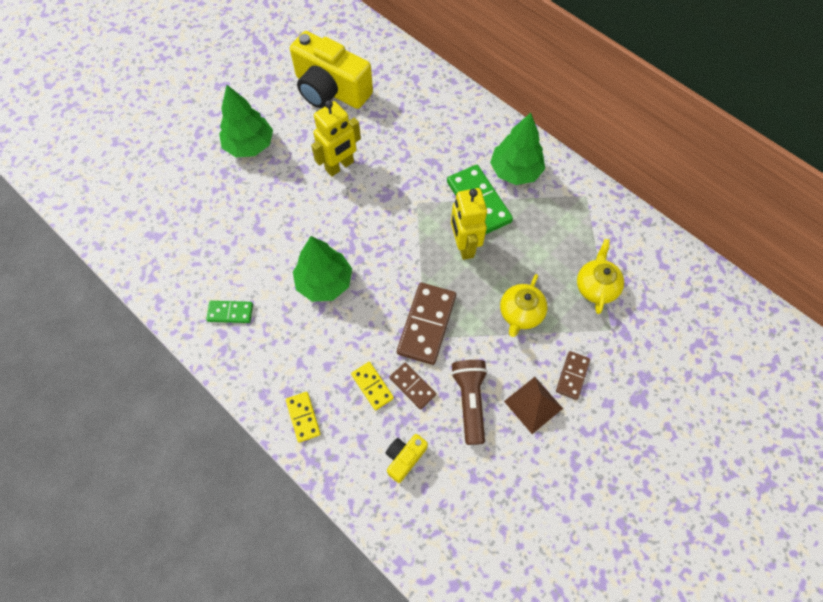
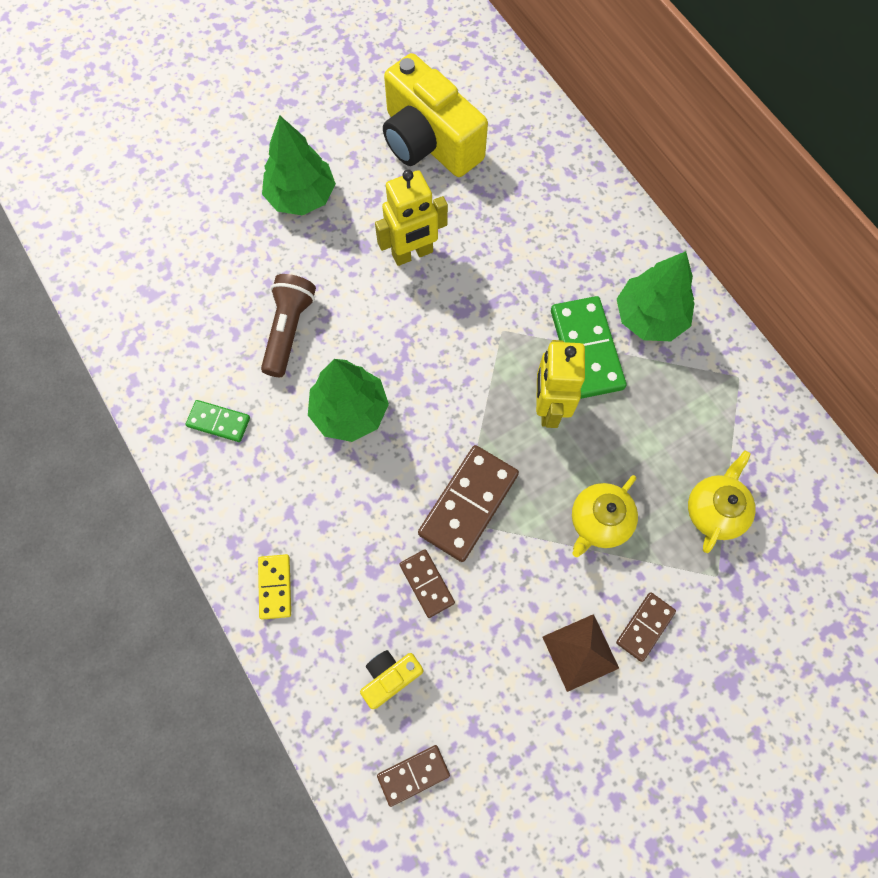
camera: 15 degrees right, 5 degrees up
yellow domino [351,362,394,410] -> none
brown flashlight [451,360,488,445] -> brown flashlight moved to [261,274,316,377]
none -> brown domino [377,745,450,807]

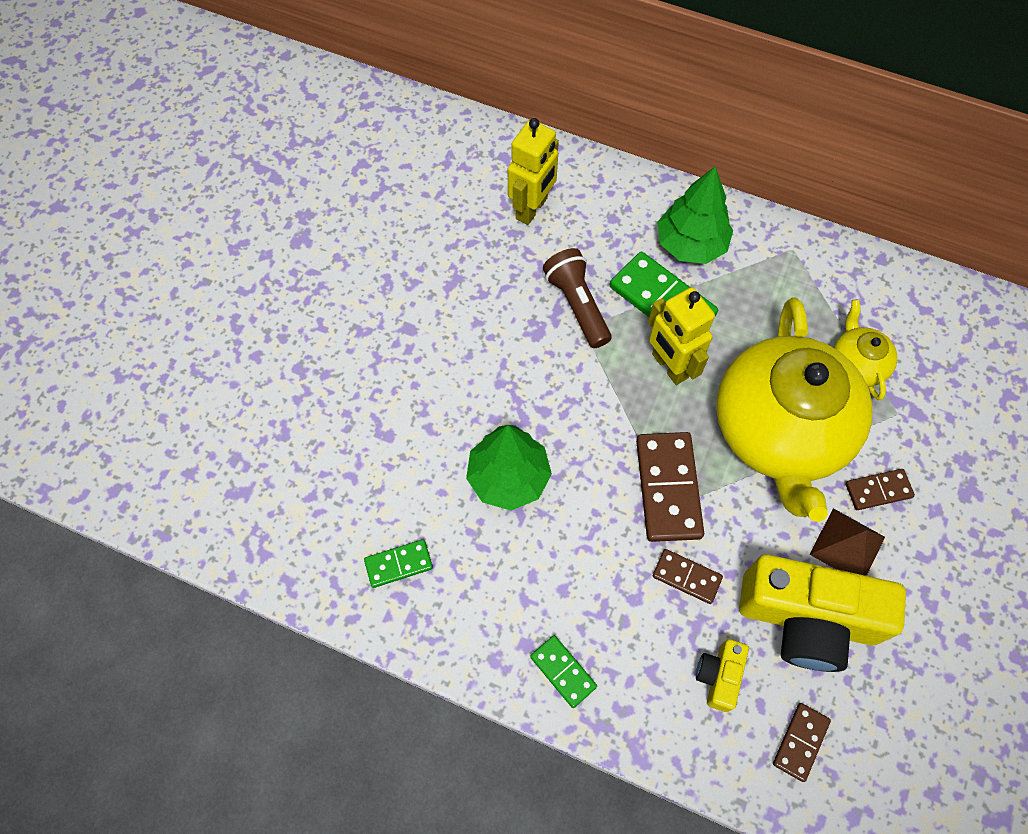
camera: 35 degrees left, 5 degrees down
yellow domino [258,554,291,620] -> green domino [530,635,597,708]
brown flashlight [261,274,316,377] -> brown flashlight moved to [543,248,612,348]
green tree [262,115,336,216] -> none
yellow robot [375,170,448,266] -> yellow robot moved to [508,118,559,225]
yellow camera [383,53,488,177] -> yellow camera moved to [739,554,906,672]
yellow teapot [572,475,638,557] -> yellow teapot [716,297,872,522], size x2.29
brown domino [616,592,676,662] -> brown domino turned 75 degrees clockwise [845,469,915,510]

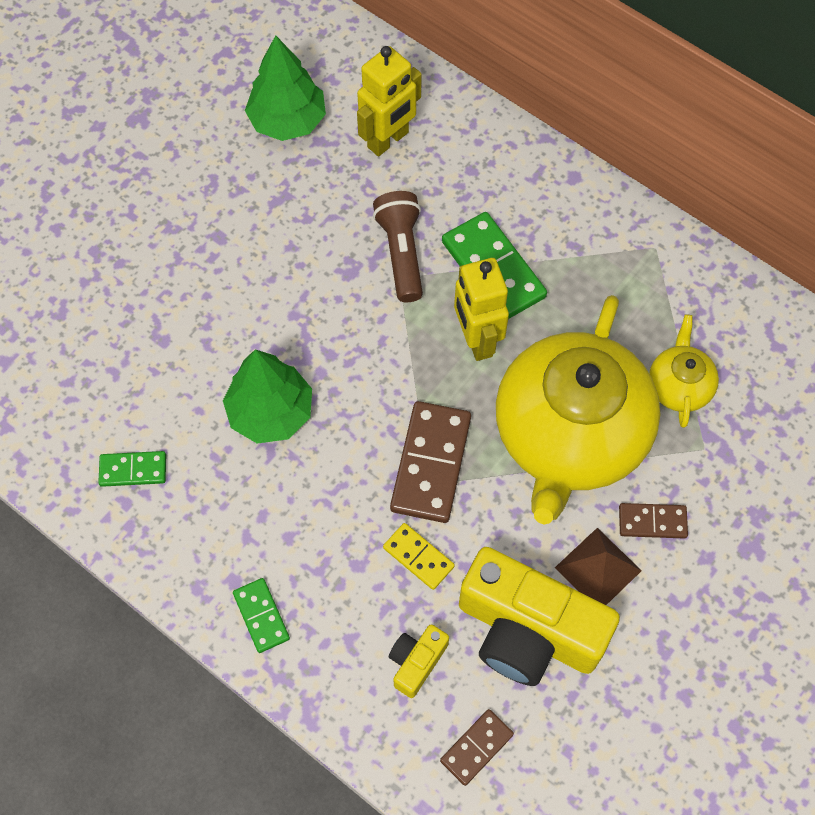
camera: 15 degrees right, 0 degrees up
brown domino [653,549,723,604] -> yellow domino [383,523,455,590]
green tree [657,166,733,264] -> green tree moved to [245,35,326,141]

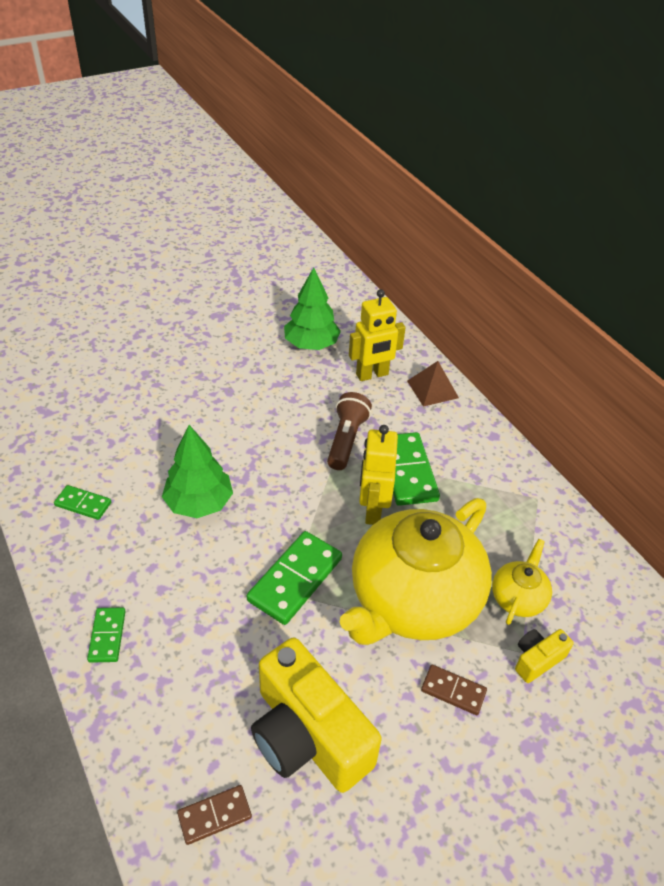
camera: 20 degrees right, 20 degrees down
yellow domino [383,523,455,590] -> none
yellow camera [389,625,449,698] -> yellow camera moved to [515,629,574,683]
brown domino [390,401,471,523] -> green domino [247,531,342,625]
brown pyramid [555,528,642,605] -> brown pyramid moved to [407,361,459,407]

